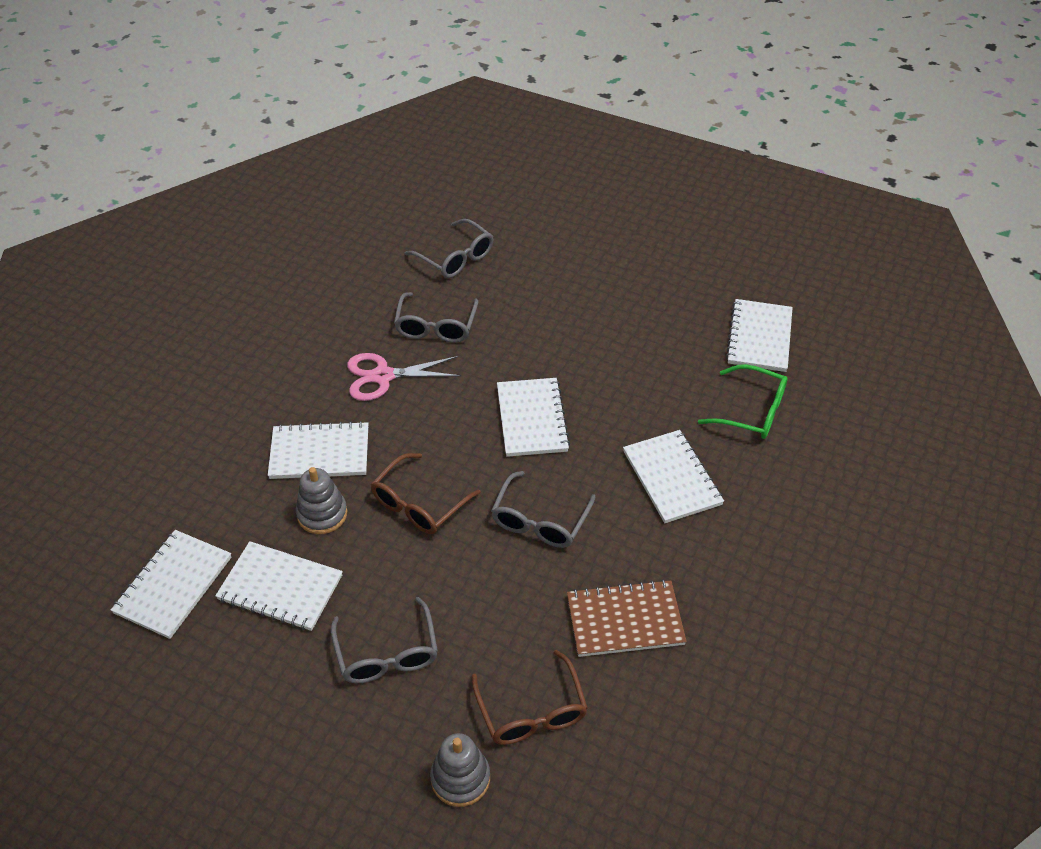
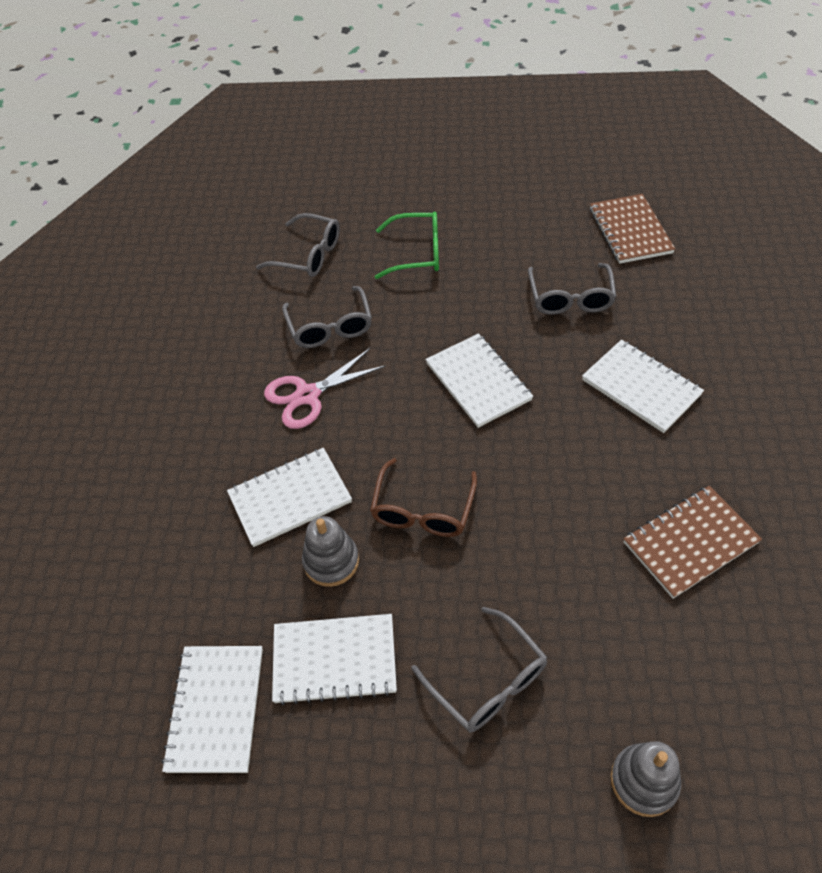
camera: 20 degrees left, 5 degrees up
brown glasses [472,650,588,745] -> none
grey glasses [491,471,596,548] -> grey glasses moved to [528,263,617,315]
green glasses [698,364,788,439] -> green glasses moved to [375,212,439,279]
white notebook [726,299,793,372] -> brown notebook [590,194,675,264]

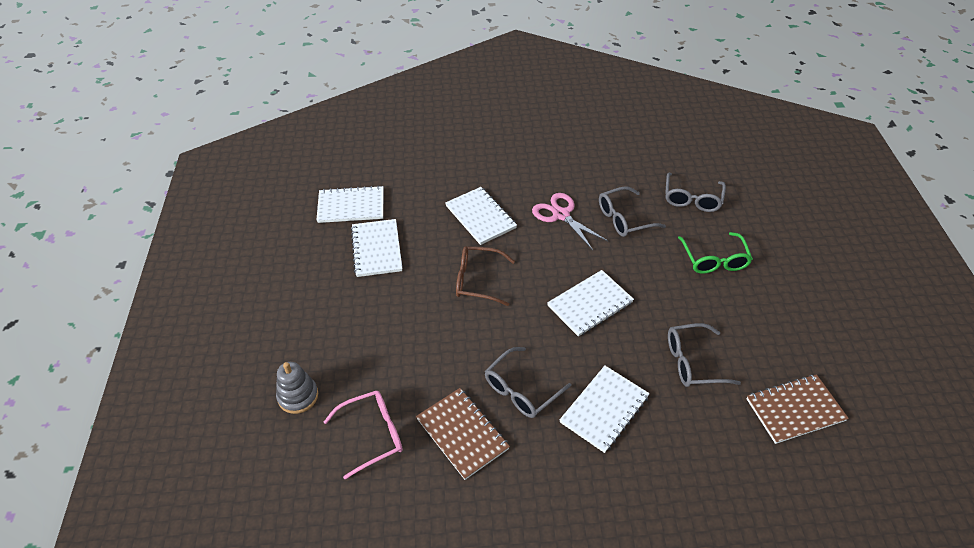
camera: 80 degrees right, 5 degrees down
grey stacking toy [302,516,359,587] -> none
grey glasses [411,607,547,732] -> grey glasses moved to [485,347,571,418]
none -> pink glasses [324,391,403,479]

